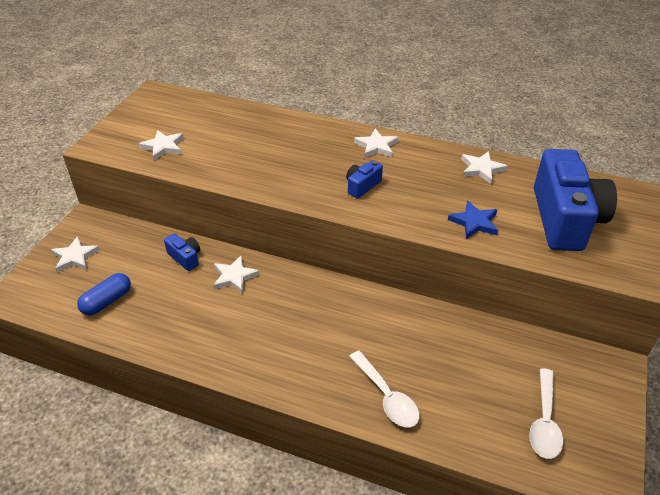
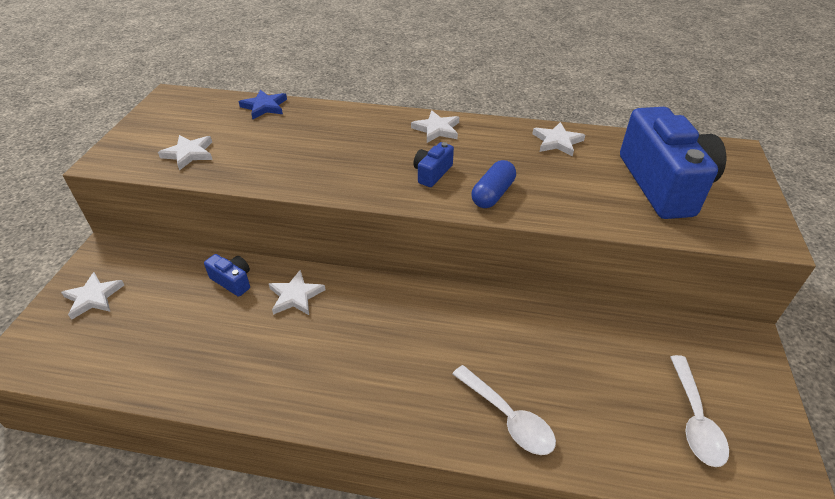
camera: 10 degrees left, 0 degrees up
blue capsule [77,273,131,315] -> blue capsule moved to [472,160,516,208]
blue star [448,201,498,239] -> blue star moved to [239,90,287,119]

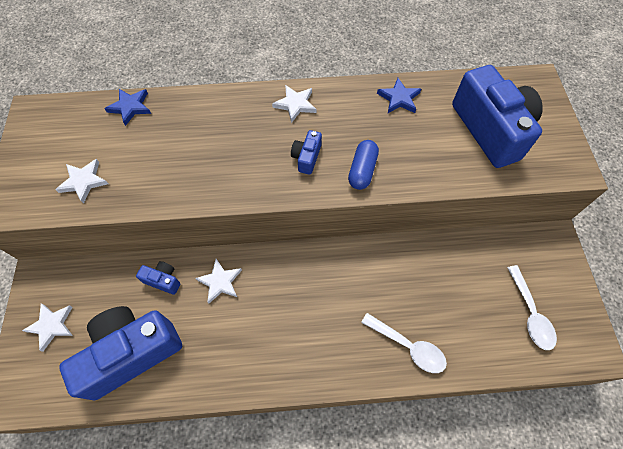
camera: 15 degrees left, 20 degrees up
white star [533,122,585,156] -> blue star [377,78,421,113]
none -> blue camera [59,306,182,401]

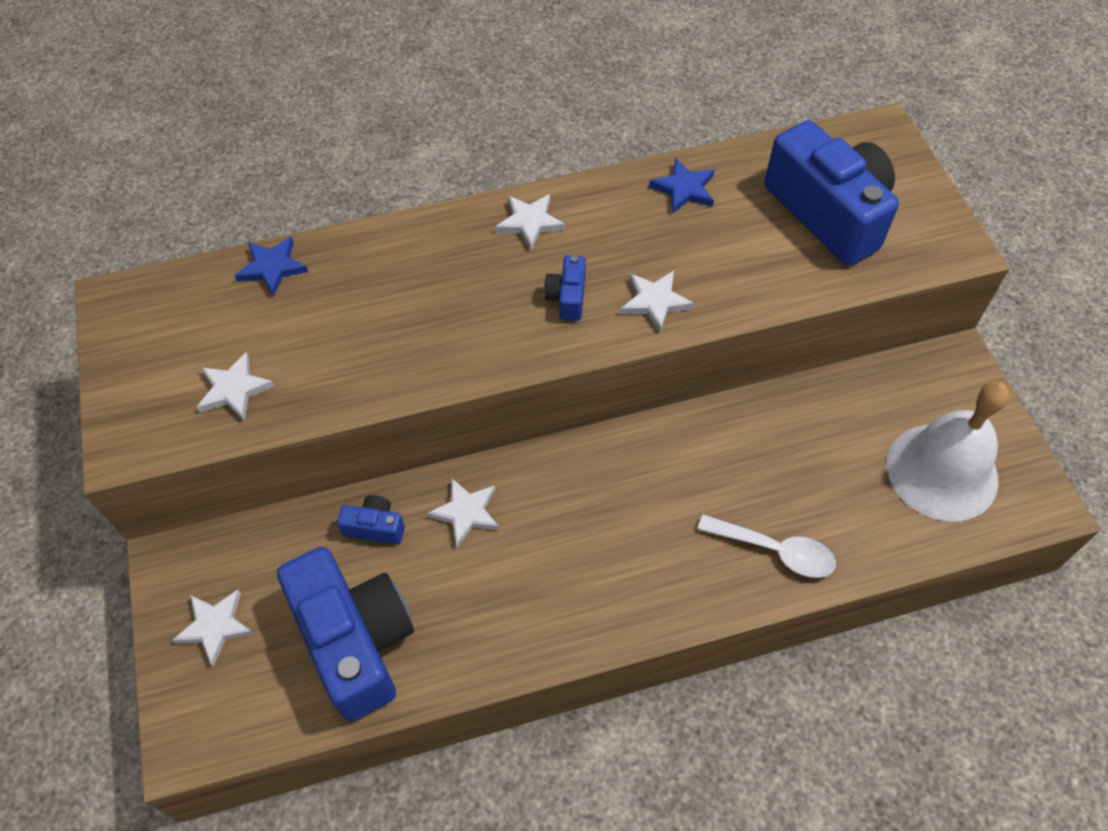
camera: 10 degrees left, 5 degrees down
blue camera [59,306,182,401] -> blue camera turned 105 degrees clockwise [277,547,414,721]
blue capsule [348,140,379,190] -> white star [620,271,694,332]
white spoon [507,265,557,350] -> white bell [887,382,1010,522]

